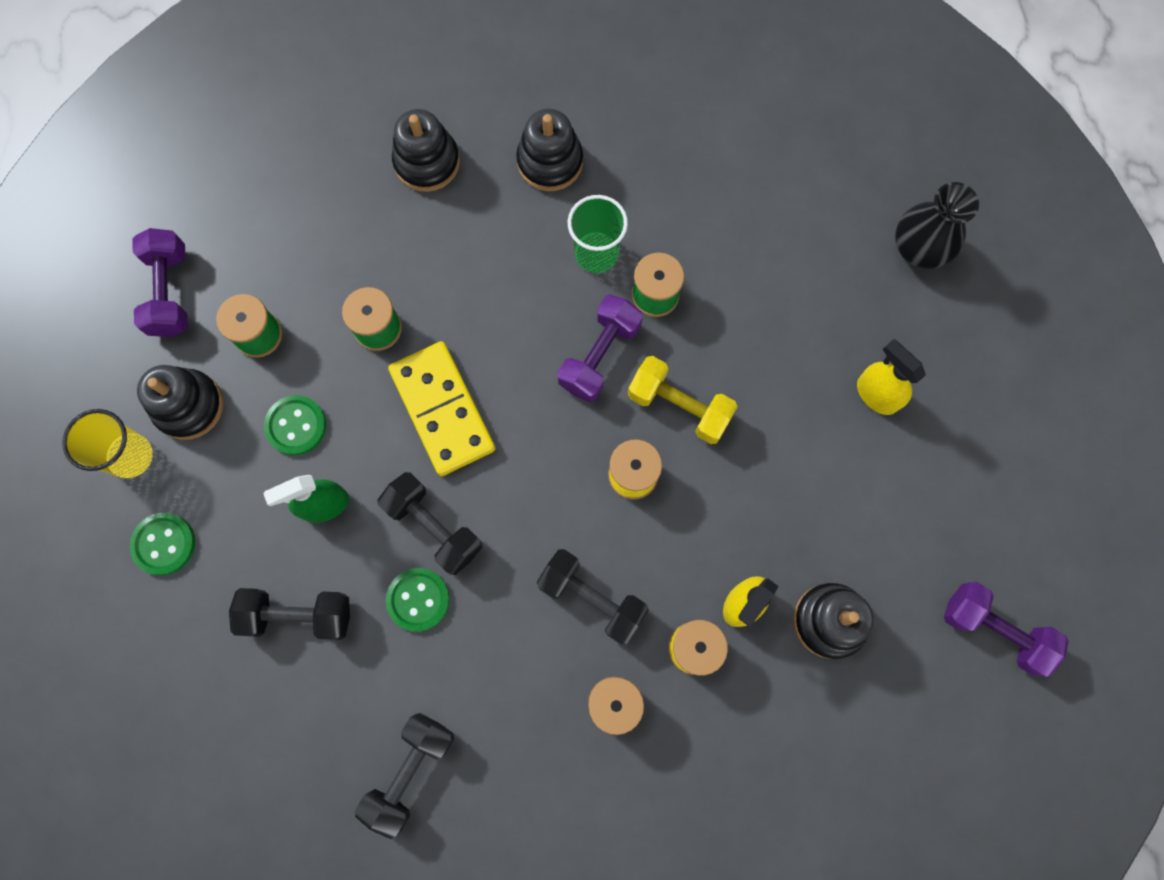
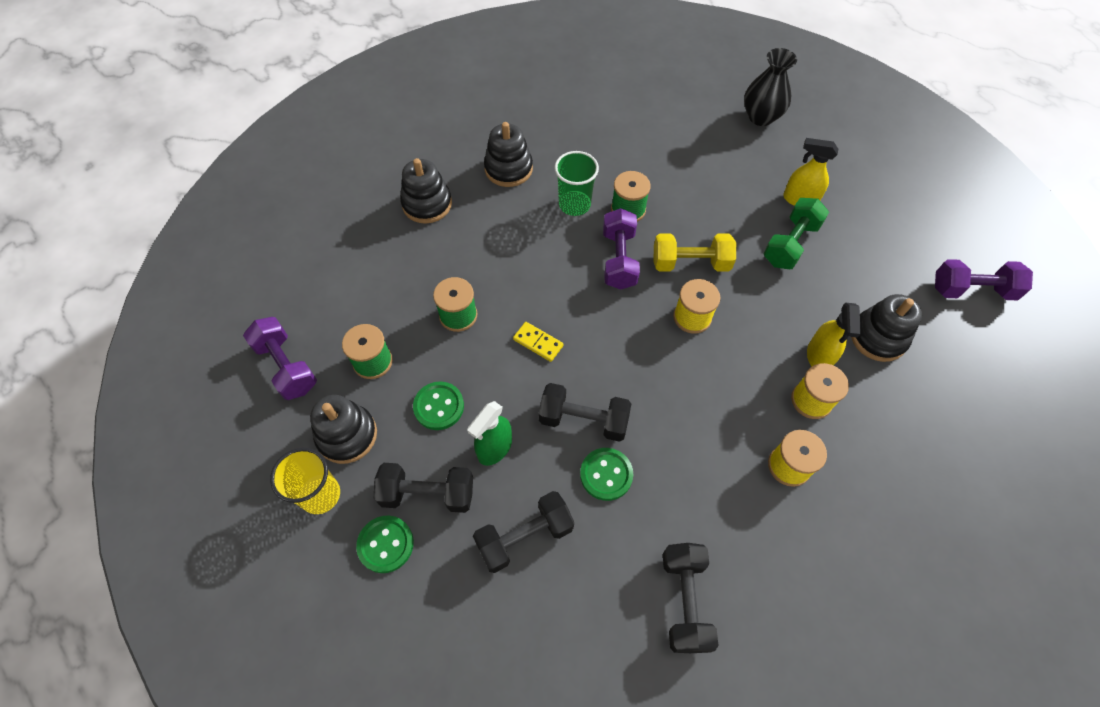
camera: 30 degrees left, 15 degrees down
yellow domino [388,341,496,476] -> yellow domino [513,322,563,362], size x0.47
black dumbbell [537,549,649,644] -> black dumbbell moved to [374,463,473,513]
none -> green dumbbell [763,198,829,269]

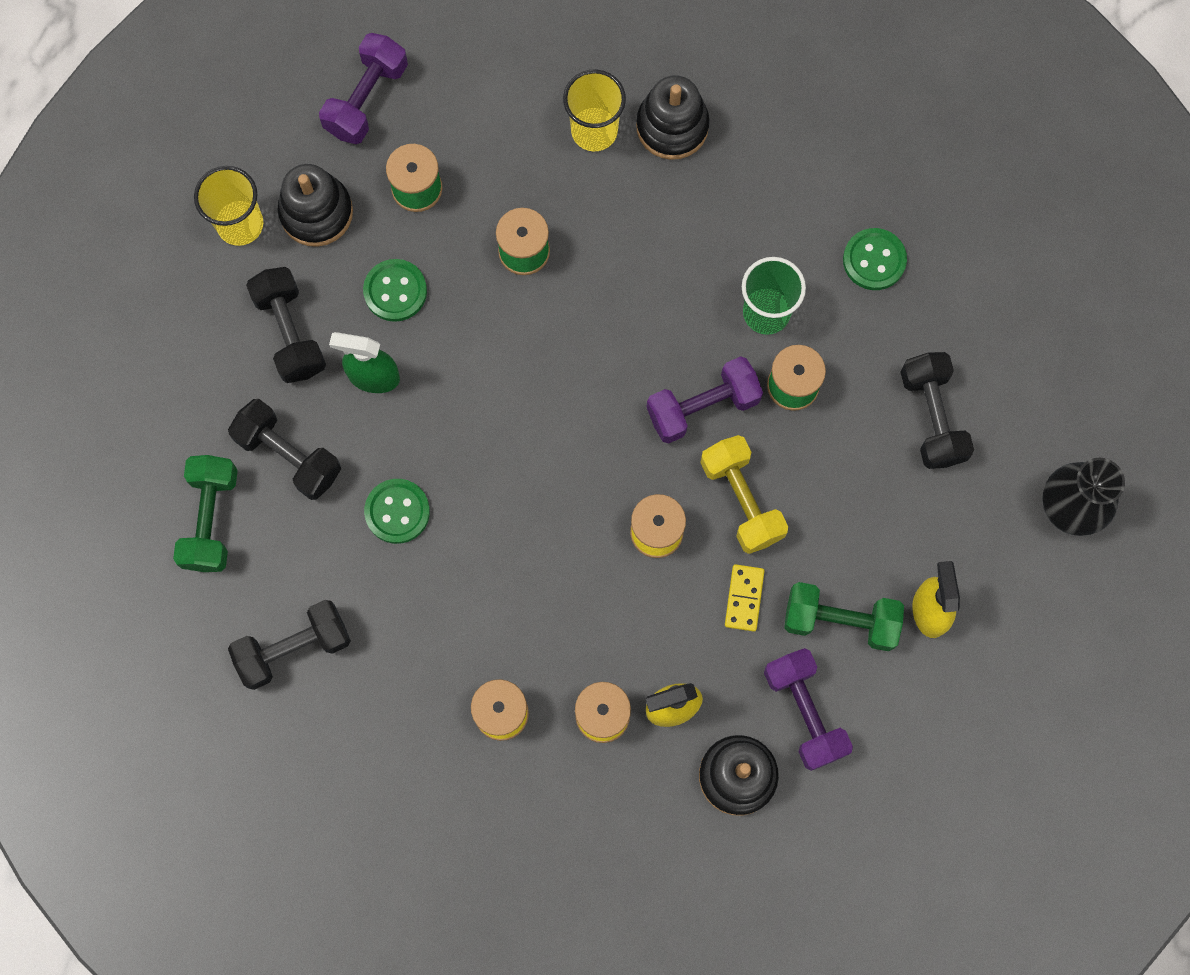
camera: 65 degrees right, 15 degrees up
green button [356,516,414,573] -> green button moved to [843,228,907,290]
black stacking toy [484,122,533,187] -> none
yellow domino [513,322,563,362] -> yellow domino moved to [725,564,764,632]
black dumbbell [539,383,631,442] -> black dumbbell moved to [901,352,974,469]
purple dumbbell [935,259,1033,300] -> purple dumbbell moved to [764,648,853,771]
none -> green dumbbell [173,455,238,572]
none -> yellow cup [563,69,626,151]

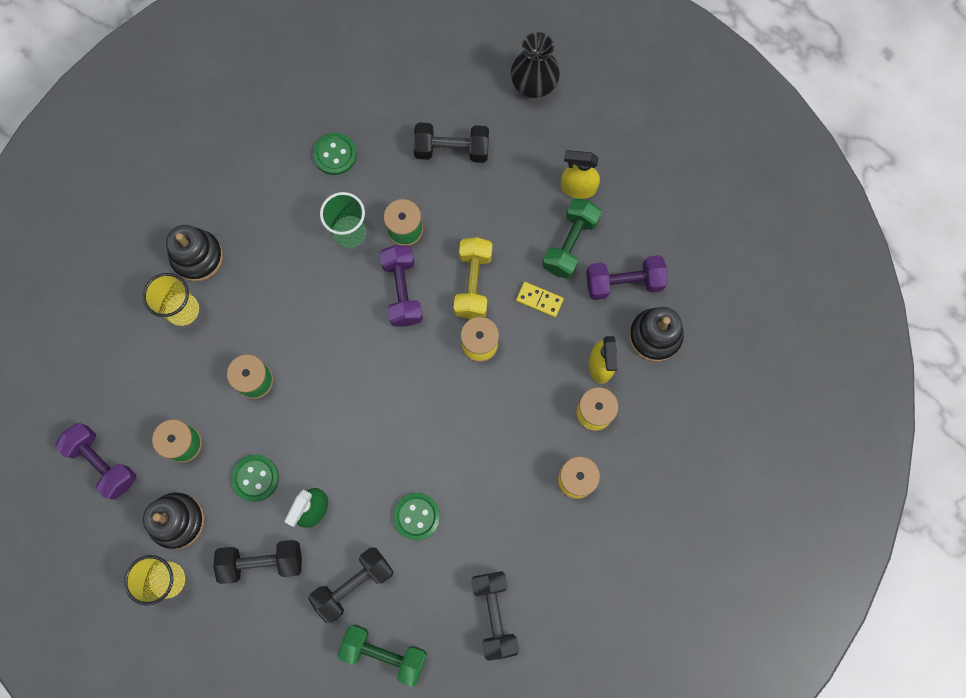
camera: 75 degrees left, 0 degrees up
yellow dumbbell [700,435,788,554] -> yellow dumbbell turned 75 degrees counterclockwise [454,237,492,319]

